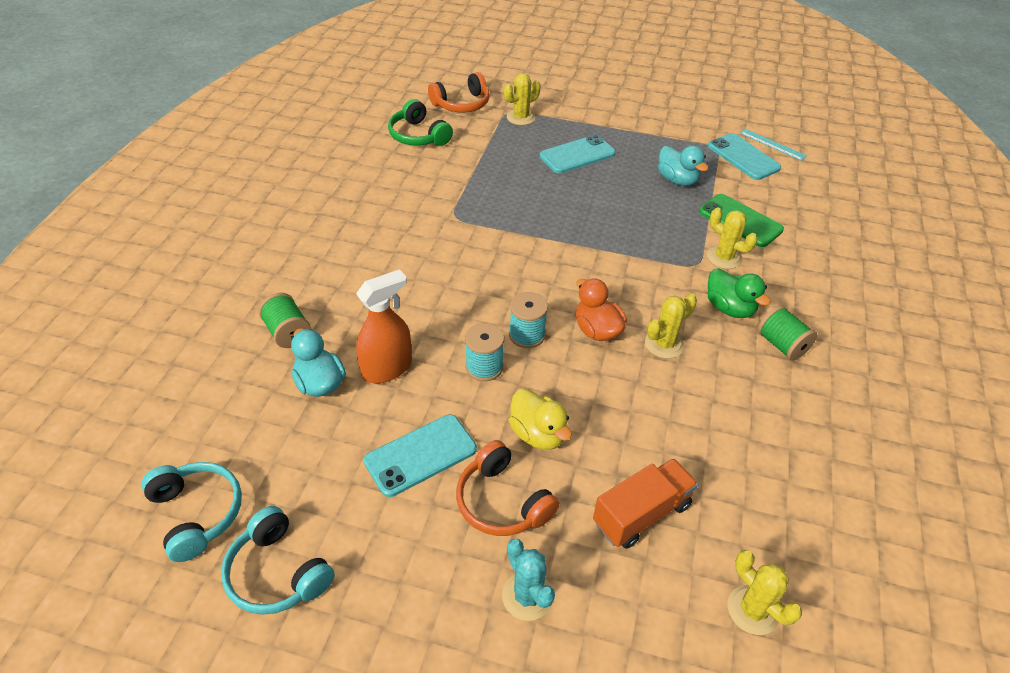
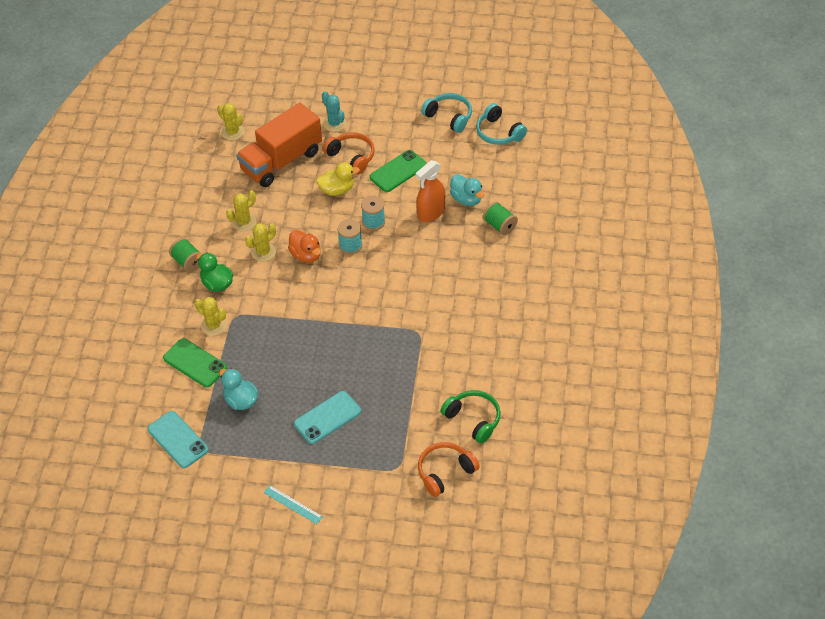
camera: 175 degrees right, 5 degrees up
turquoise phone [364,415,477,497] -> green phone [369,150,427,192]
yellow cactus [504,73,540,125] -> yellow cactus moved to [226,190,256,231]
yellow duck [508,388,572,450] -> yellow duck turned 120 degrees clockwise [316,162,360,196]
orange truck [593,458,698,549] -> orange truck [236,103,322,187], size x1.65
turquoise ruler [740,129,807,161] -> turquoise ruler moved to [264,485,323,524]

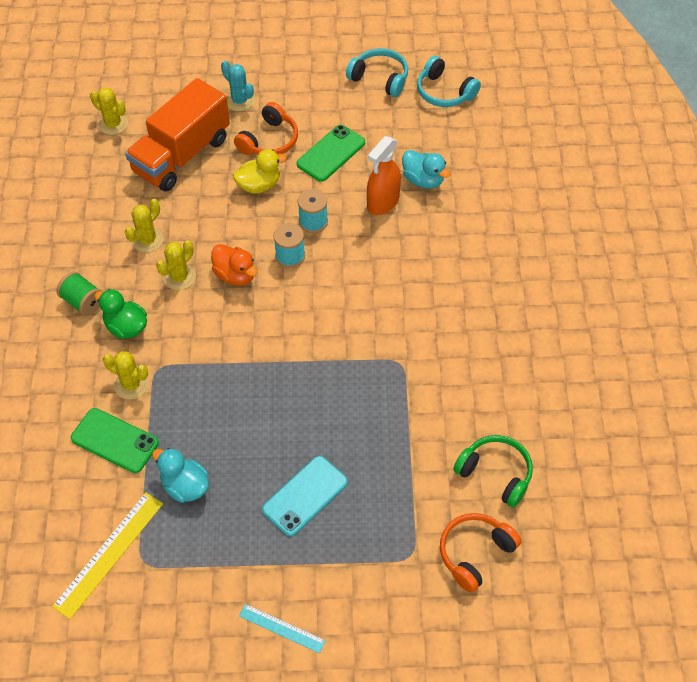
camera: 10 degrees left, 5 degrees up
turquoise phone [147,411,209,468] -> yellow ruler [52,492,163,619]
orange headphones [323,132,375,174] -> orange headphones turned 90 degrees clockwise [234,102,298,155]
green spool [483,202,518,235] -> none

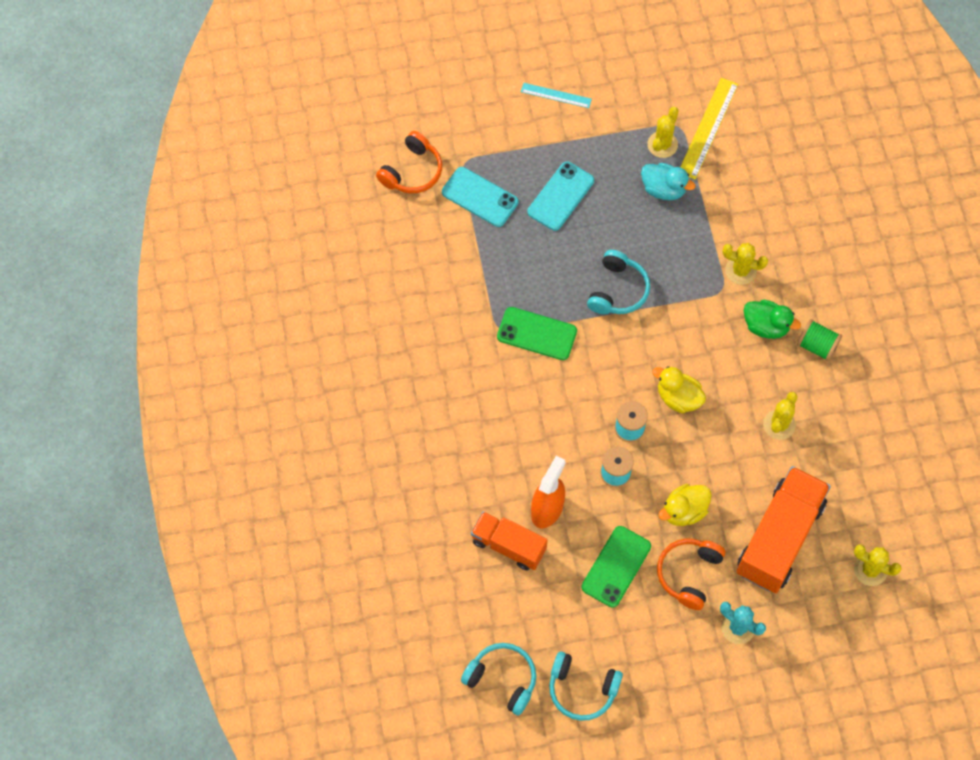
camera: 170 degrees right, 10 degrees up
green phone [71,408,159,473] -> green phone moved to [497,307,577,360]
yellow cactus [156,240,196,290] -> yellow cactus moved to [647,107,679,158]
orange duck [211,244,258,286] -> yellow duck [652,366,706,413]
turquoise duck [402,150,450,189] -> orange truck [471,512,547,570]
green headphones [453,435,533,508] -> none
none -> turquoise phone [442,167,518,227]
none -> turquoise headphones [587,250,650,314]

